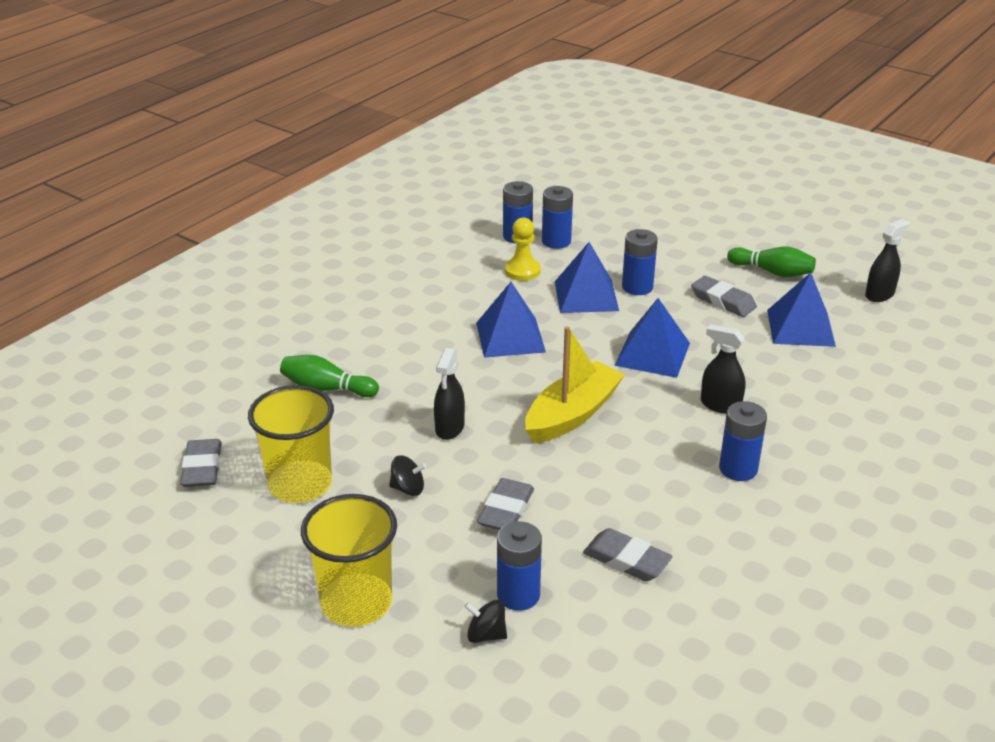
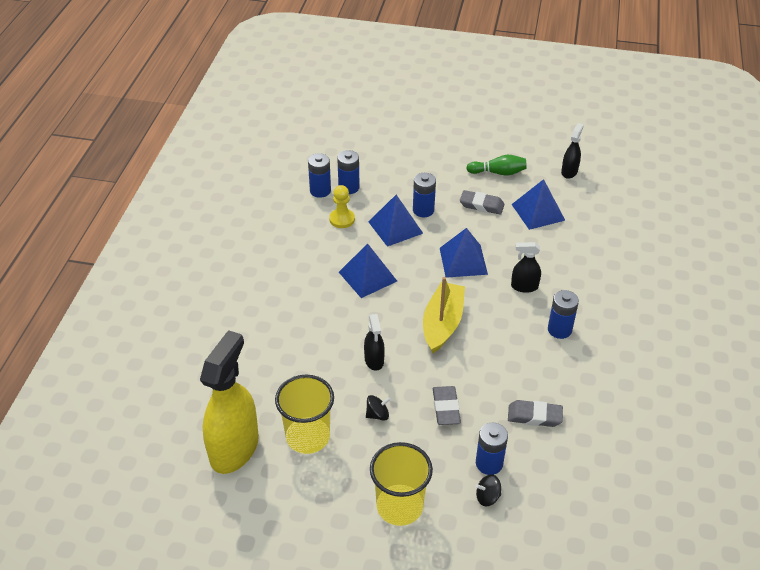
camera: 25 degrees left, 10 degrees up
grey eraser [180,439,222,487] -> yellow spray bottle [200,330,259,474]
green bowling pin [280,355,379,397] -> none

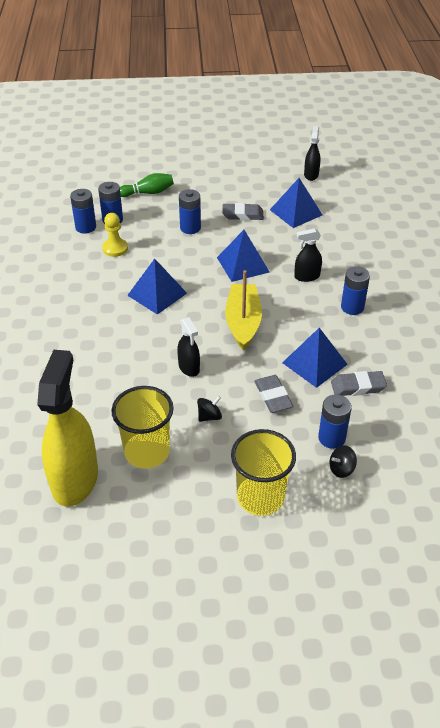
camera: 15 degrees left, 0 degrees up
blue pyramid [369,195,423,247] -> blue pyramid moved to [282,328,348,388]
green bowling pin [466,155,527,175] -> green bowling pin moved to [120,173,174,197]

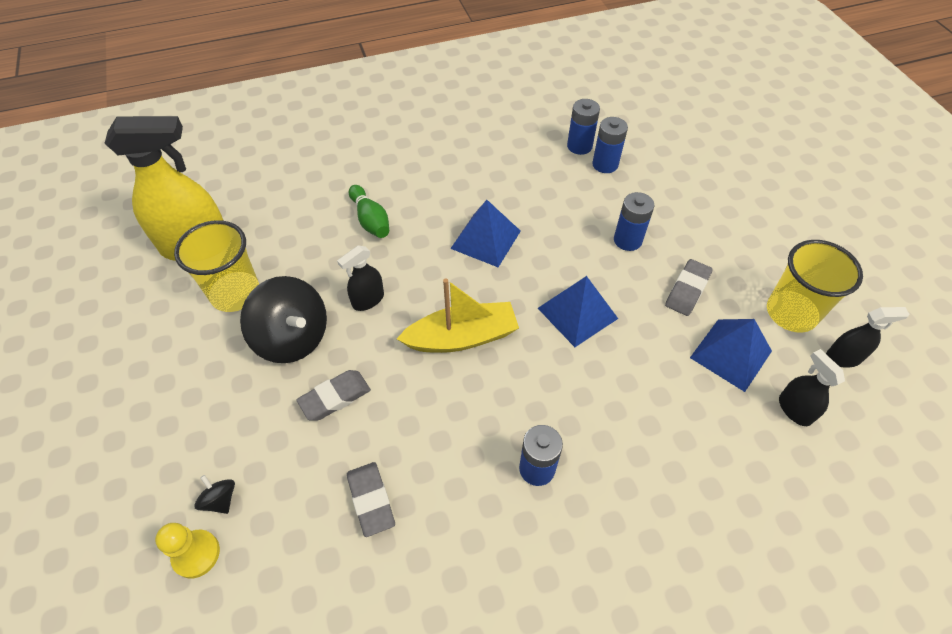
camera: 75 degrees right, 10 degrees up
yellow pawn [102,213,128,257] -> yellow pawn moved to [155,523,220,579]
green bowling pin [120,173,174,197] -> green bowling pin moved to [349,185,389,238]
black spinning top [197,396,222,422] -> black spinning top [240,276,327,363], size x2.32
grey eraser [222,203,264,220] -> grey eraser turned 45 degrees clockwise [665,259,713,316]
yellow cup [231,429,296,516] -> yellow cup moved to [767,240,863,332]
blue pyramid [282,328,348,388] -> none
black spray bottle [294,228,322,282] -> black spray bottle moved to [779,349,845,426]
blue battery [318,395,352,449] -> none

